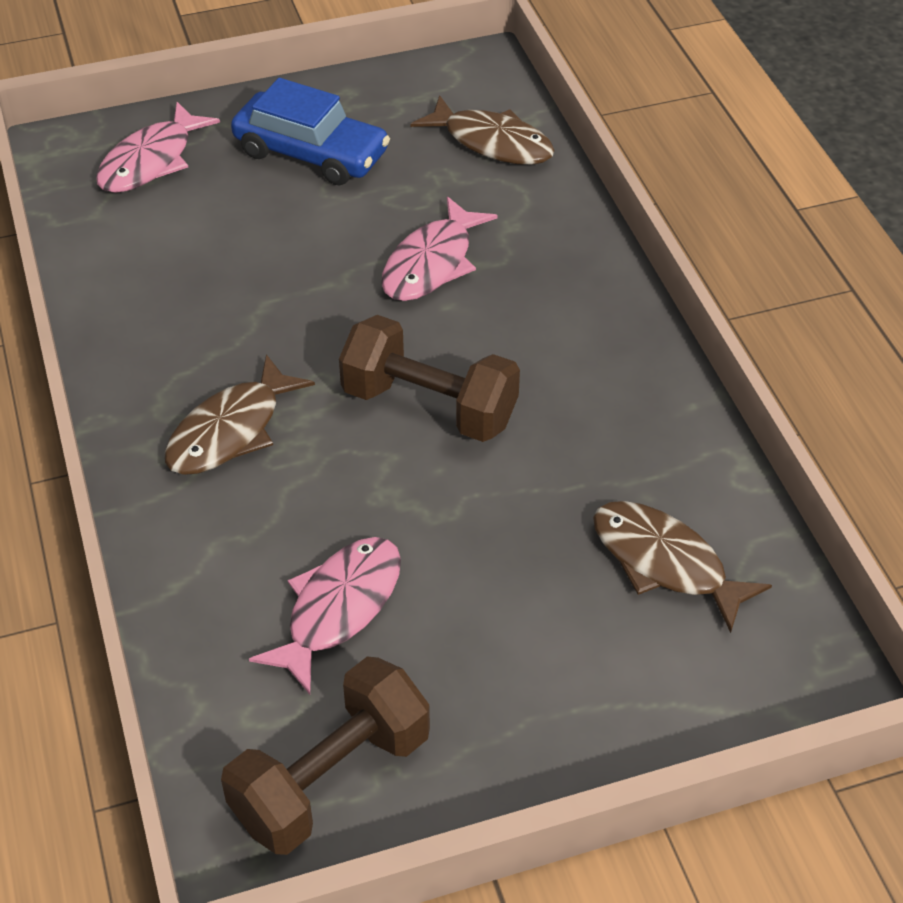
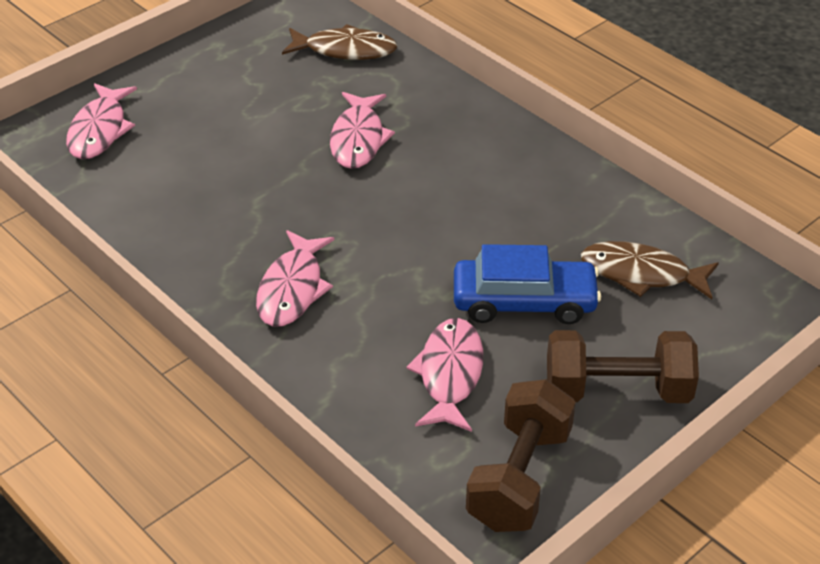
camera: 25 degrees left, 5 degrees down
brown fish [165,354,315,475] -> pink fish [256,230,334,327]
blue car [231,78,390,185] -> blue car moved to [454,244,601,324]
brown dumbbell [339,315,520,442] -> brown dumbbell moved to [547,330,699,403]

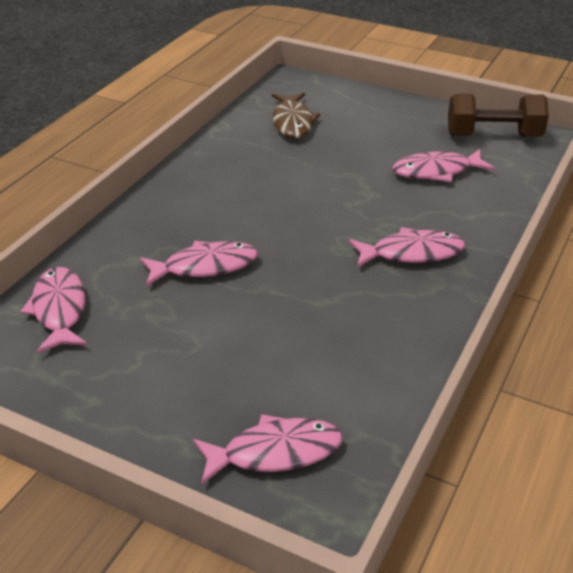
camera: 110 degrees left, 5 degrees down
brown fish [282,24,398,60] -> pink fish [20,267,88,354]
blue car [454,244,601,324] -> none
brown dumbbell [547,330,699,403] -> none

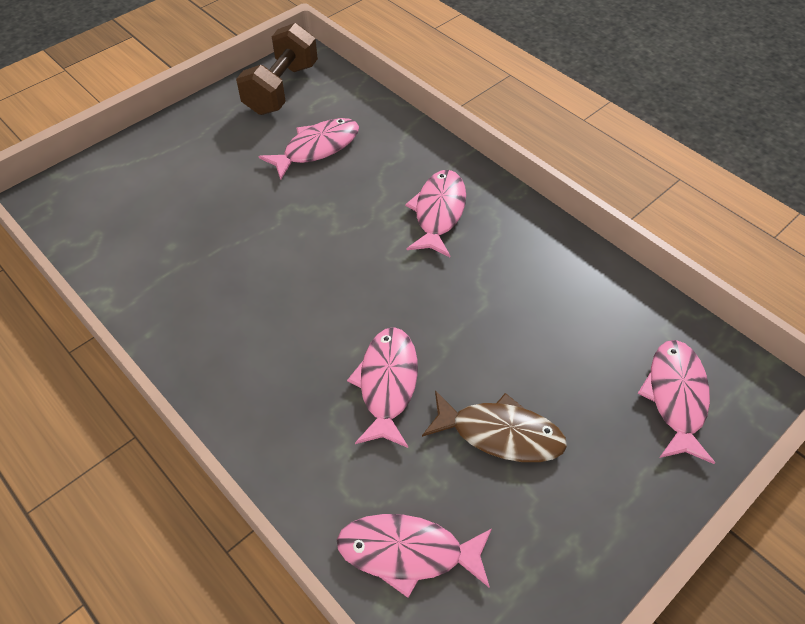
camera: 70 degrees left, 15 degrees up
brown fish [272,93,320,139] -> brown fish moved to [422,391,567,462]
pink fish [393,149,495,182] -> pink fish turned 135 degrees counterclockwise [258,118,359,181]

